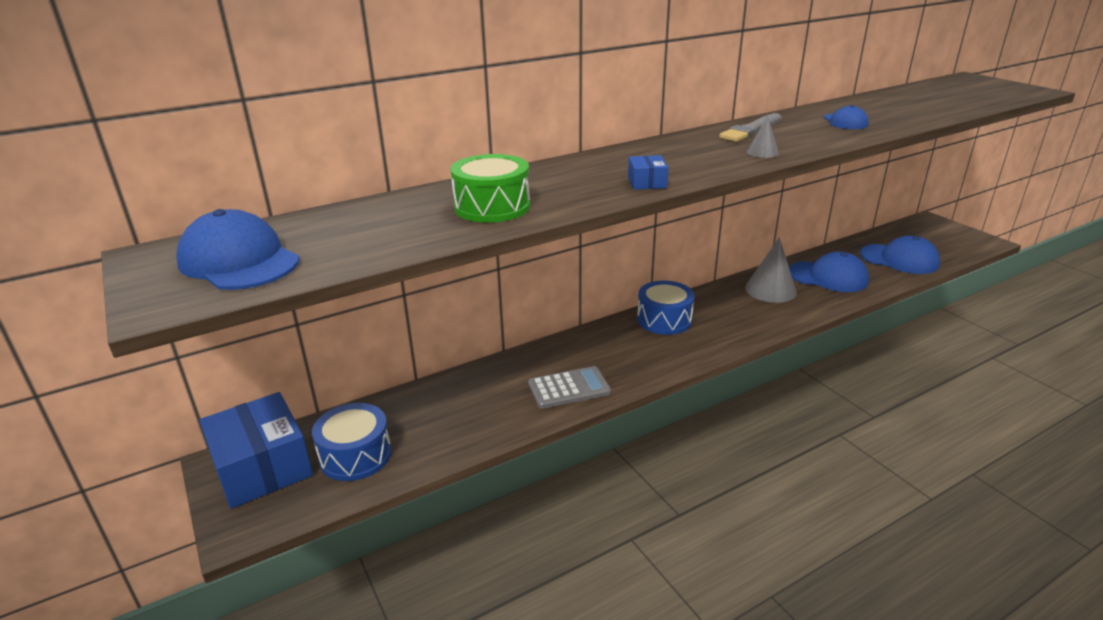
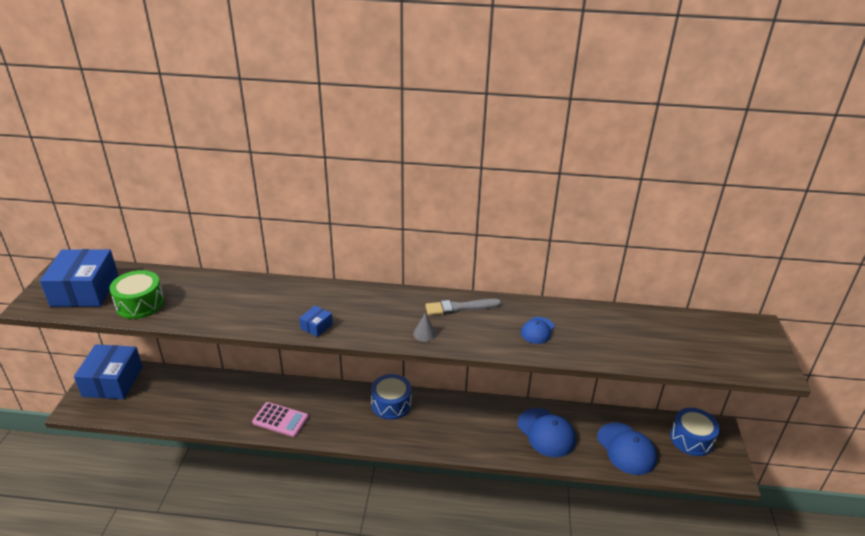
camera: 35 degrees right, 5 degrees up
blue cap [176,209,300,290] -> blue box [40,249,118,307]
blue drum [312,403,392,481] -> blue drum moved to [670,408,720,456]
green drum [450,154,530,223] -> green drum moved to [110,270,164,319]
grey calculator [528,366,611,409] -> pink calculator [252,402,309,437]
grey cone [745,237,797,303] -> none

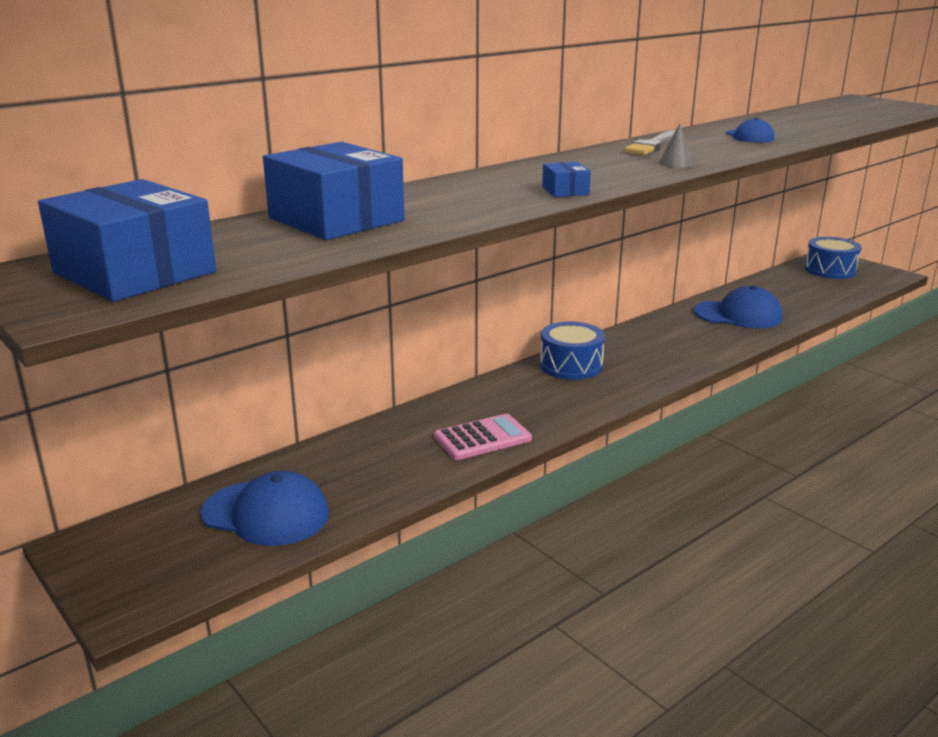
camera: 45 degrees left, 10 degrees down
blue box [74,344,143,399] -> blue box moved to [263,142,405,240]
green drum [110,270,164,319] -> none
blue cap [597,422,657,475] -> blue cap moved to [201,471,329,546]

